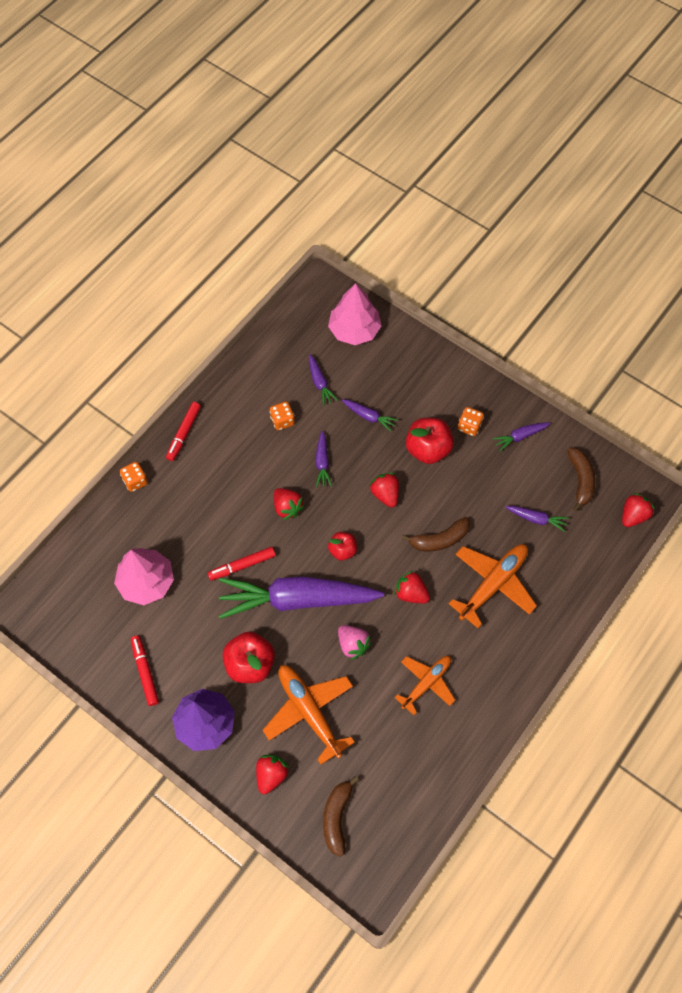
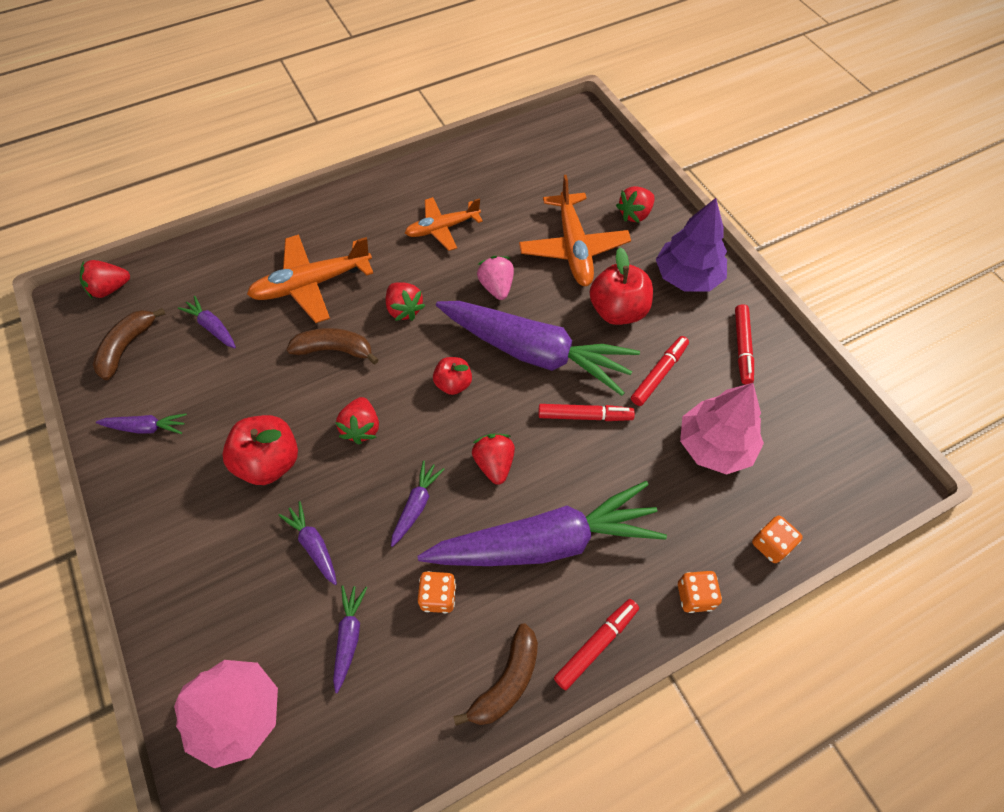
camera: 155 degrees left, 5 degrees down
brown banana [323,776,359,857] -> brown banana moved to [453,623,538,726]
orange dice [458,407,484,436] -> orange dice moved to [752,516,803,563]
none -> purple carrot [417,481,667,566]
none -> red marker [631,336,689,406]

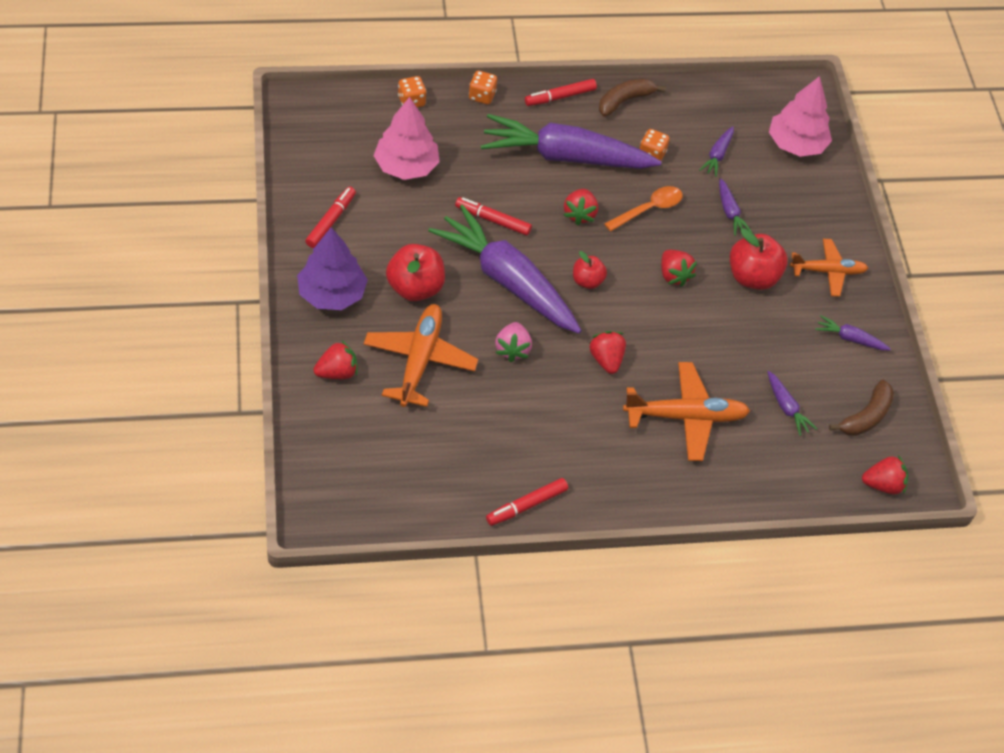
camera: 165 degrees left, 5 degrees down
brown banana [286,328,379,364] -> none
red strawberry [335,397,379,445] -> red strawberry turned 135 degrees clockwise [661,250,697,287]
purple carrot [391,461,445,547] -> orange spoon [604,186,683,232]
orange plane [405,197,483,251] -> orange plane moved to [790,239,868,297]
red marker [631,336,689,406] -> red marker moved to [486,478,568,526]

